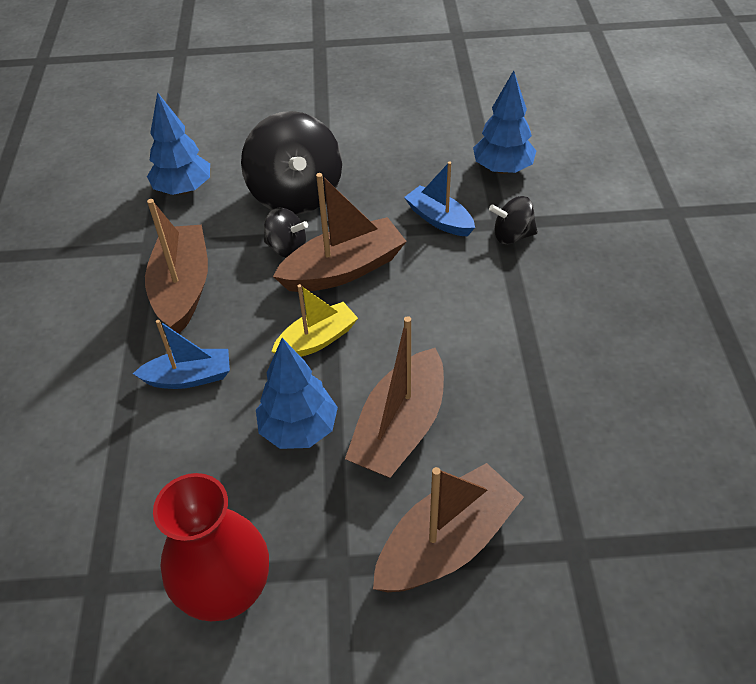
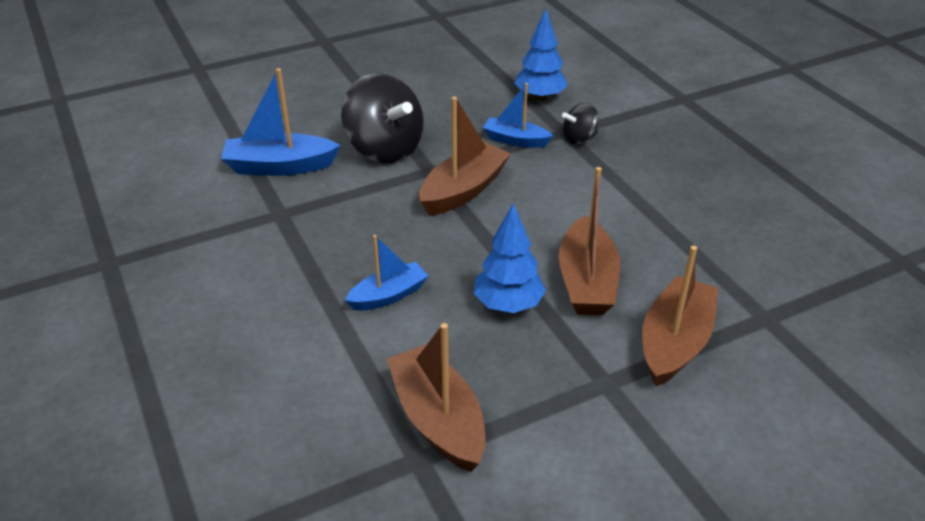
camera: 25 degrees left, 10 degrees down
brown boat [145,199,208,334] -> brown boat moved to [387,323,486,472]
blue tree [147,92,210,195] -> blue boat [221,68,341,176]
red vase [153,473,269,621] -> none
black spinning top [264,208,308,258] -> none
yellow boat [271,284,358,357] -> none

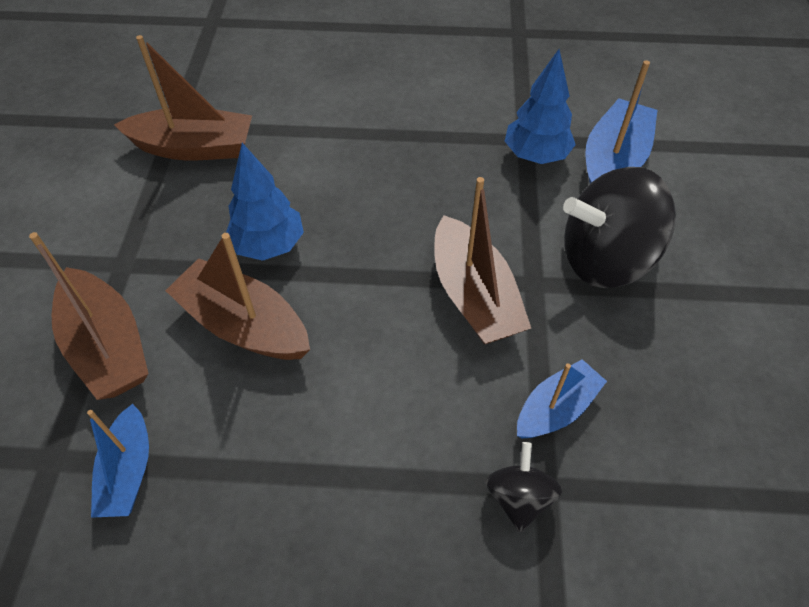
camera: 120 degrees right, 15 degrees up
blue boat [345,235,428,311] -> blue boat moved to [87,404,149,518]
blue tree [514,9,568,101] -> blue tree moved to [505,49,576,164]

